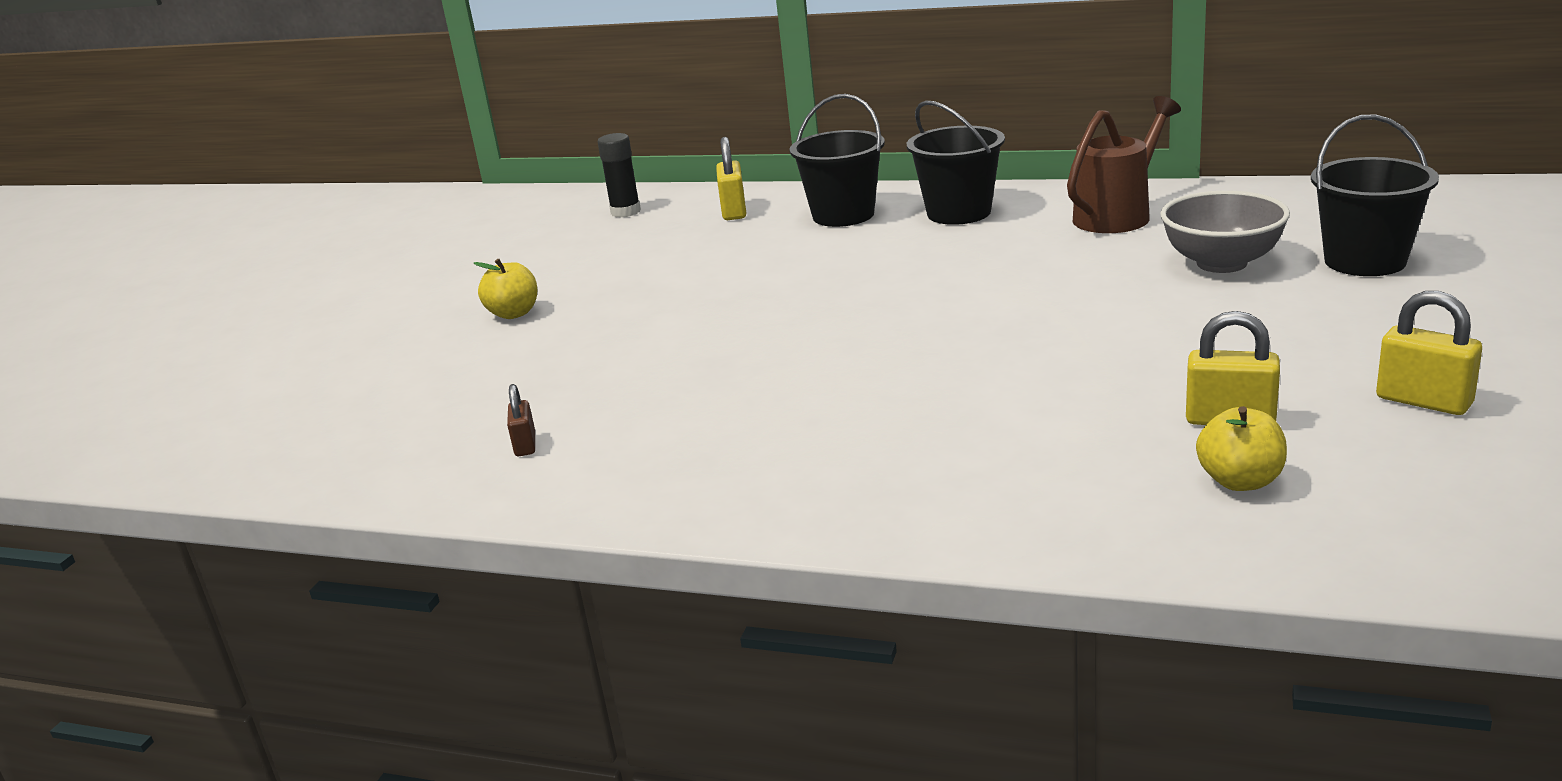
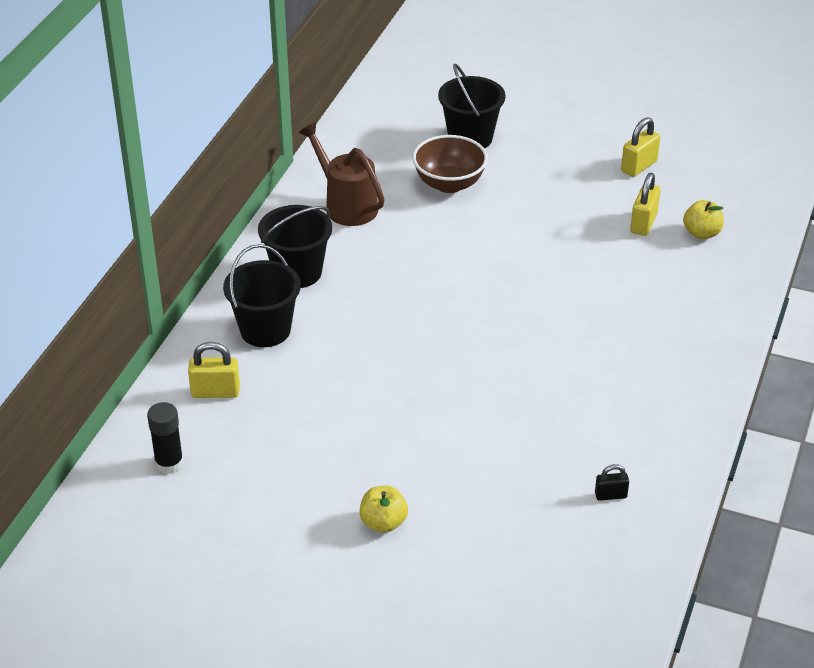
camera: 90 degrees left, 15 degrees up
brown padlock [507,384,535,456] -> black padlock [595,464,629,501]
grey bowl [1160,190,1290,273] -> brown bowl [412,135,488,193]

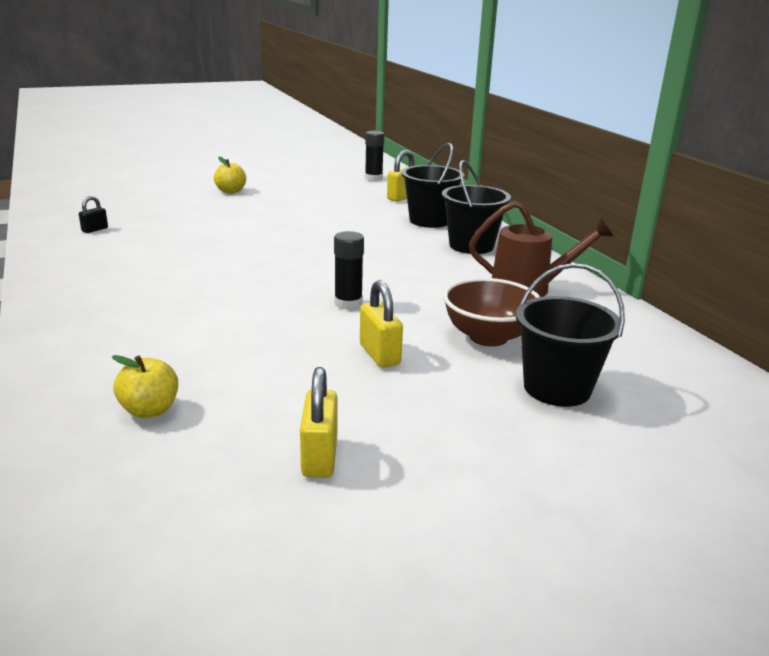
camera: 135 degrees right, 15 degrees down
yellow padlock [630,173,661,236] -> yellow padlock moved to [360,280,403,368]
none -> black glue stick [334,231,364,310]

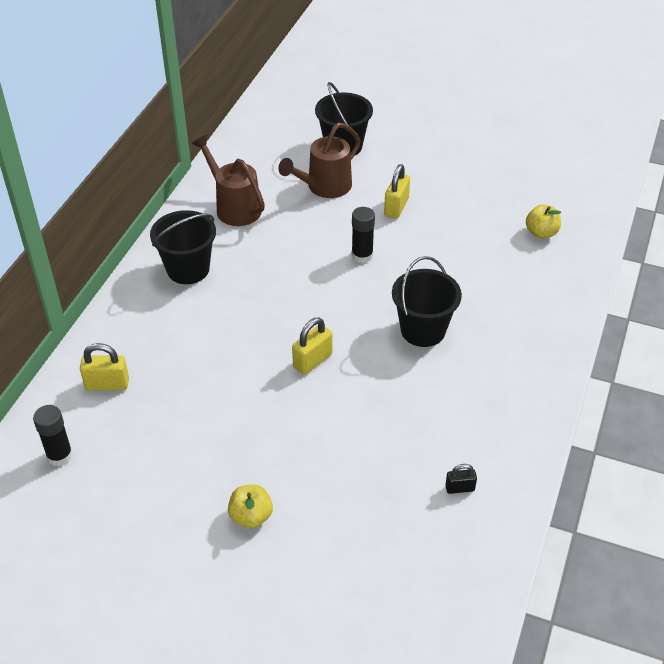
camera: 135 degrees left, 20 degrees up
yellow padlock [300,367,337,477] -> yellow padlock moved to [292,317,333,375]
black bucket [401,143,465,228] -> black bucket moved to [392,256,462,347]
brown bowl [443,278,540,347] -> brown watering can [278,123,361,198]

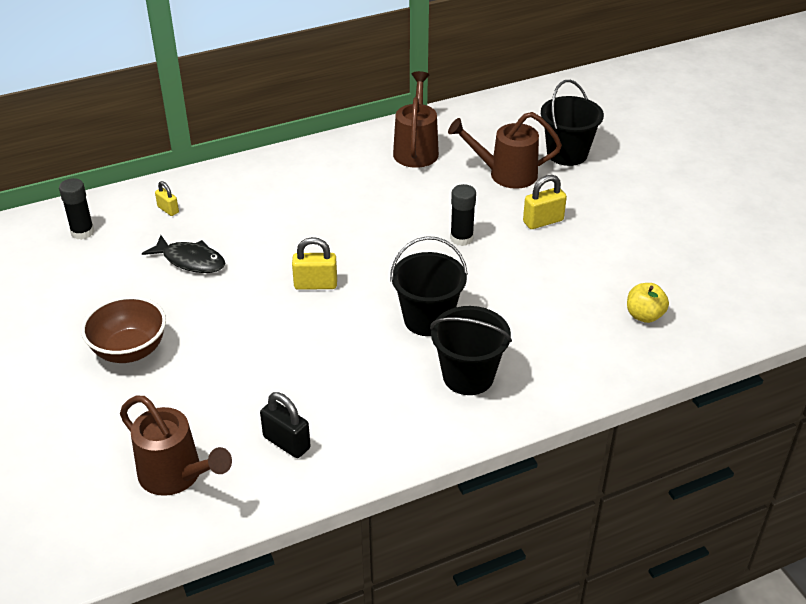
camera: 45 degrees right, 5 degrees down
yellow padlock [80,343,129,391] -> yellow padlock [155,181,179,216], size x0.62
black bucket [150,210,216,284] -> black bucket moved to [430,306,512,395]
yellow apple [228,484,273,528] -> brown bowl [81,296,166,363]
black padlock [445,464,477,494] -> black padlock [260,392,311,458], size x1.62
none -> brown watering can [120,396,232,496]
none -> black fish [142,235,225,273]

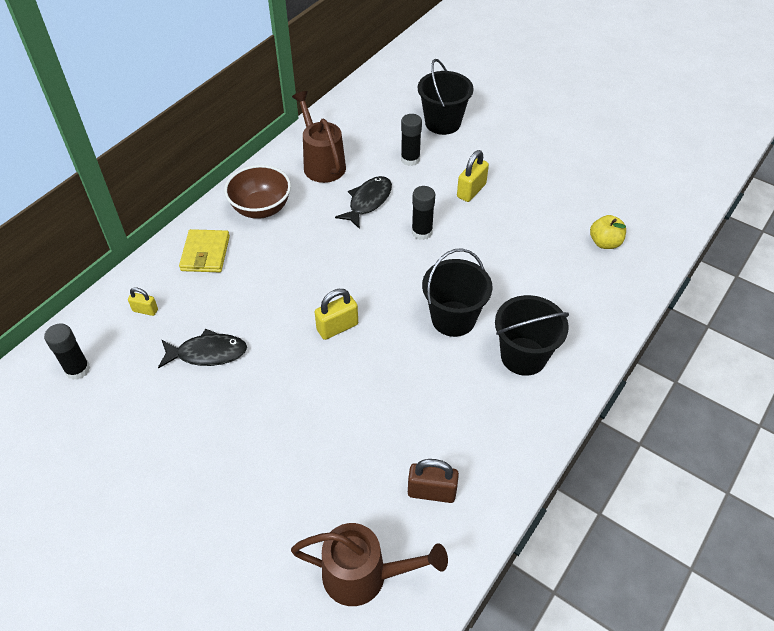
camera: 30 degrees left, 10 degrees up
brown bowl [81,296,166,363] -> brown bowl moved to [224,165,291,219]
black padlock [260,392,311,458] -> brown padlock [408,459,459,503]
brown watering can [448,112,562,189] -> black glue stick [401,114,422,166]
none -> yellow wallet [179,229,230,272]
none -> black fish [335,176,392,229]

